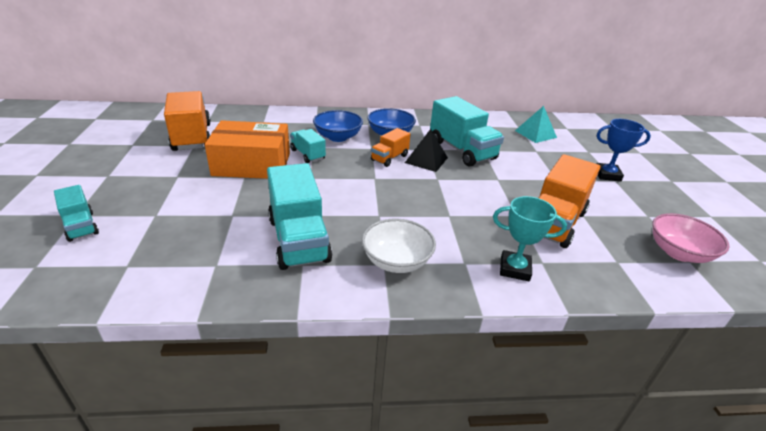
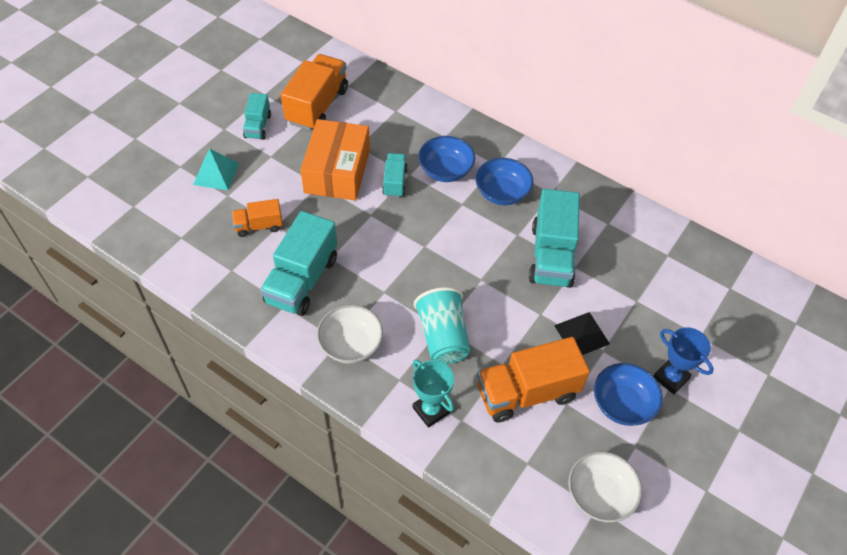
camera: 40 degrees right, 20 degrees up
turquoise truck [54,185,99,242] -> turquoise truck moved to [243,93,271,140]
orange box [205,120,290,179] -> orange box turned 60 degrees clockwise [300,119,370,201]
orange truck [371,128,411,167] -> orange truck moved to [232,199,283,237]
black pyramid [405,129,448,172] -> black pyramid moved to [554,312,610,355]
turquoise pyramid [515,106,557,143] -> turquoise pyramid moved to [193,148,239,190]
pink bowl [652,213,730,263] -> white bowl [568,451,642,522]
none -> turquoise cup [414,287,470,364]
none -> blue bowl [594,363,663,426]

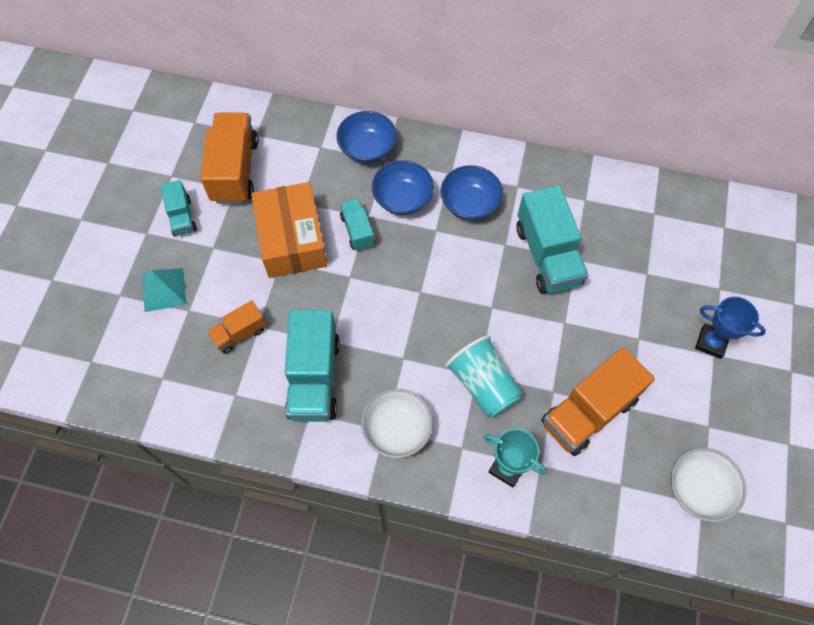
camera: 20 degrees left, 10 degrees up
black pyramid [554,312,610,355] -> none
blue bowl [594,363,663,426] -> blue bowl moved to [336,111,397,163]

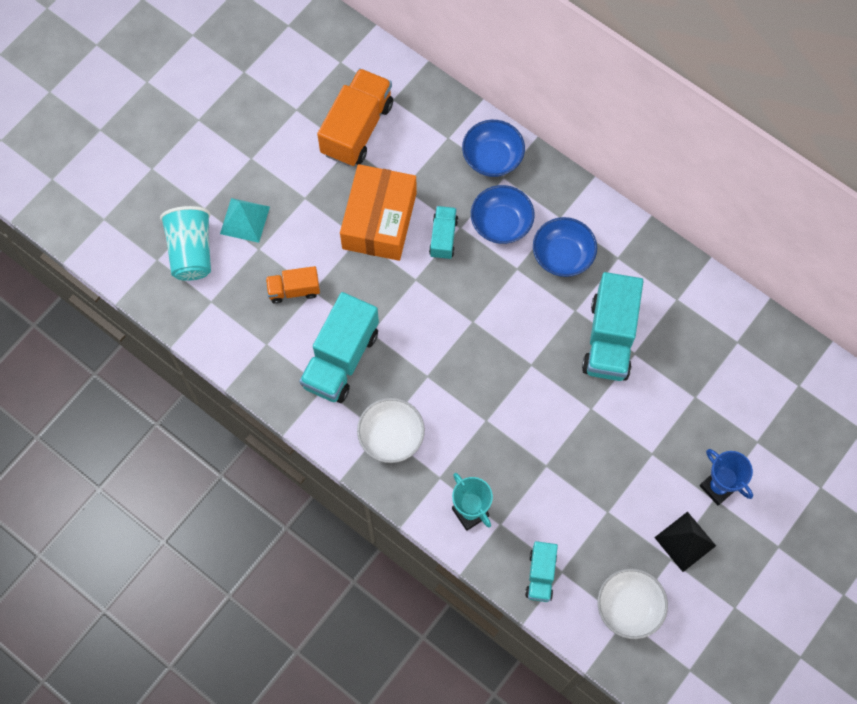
camera: 25 degrees right, 5 degrees up
turquoise truck [160,180,197,237] -> turquoise truck moved to [525,541,558,602]
turquoise cup [445,335,523,418] -> turquoise cup moved to [160,206,211,281]
orange truck [541,347,655,456] -> none
none -> black pyramid [654,512,716,572]

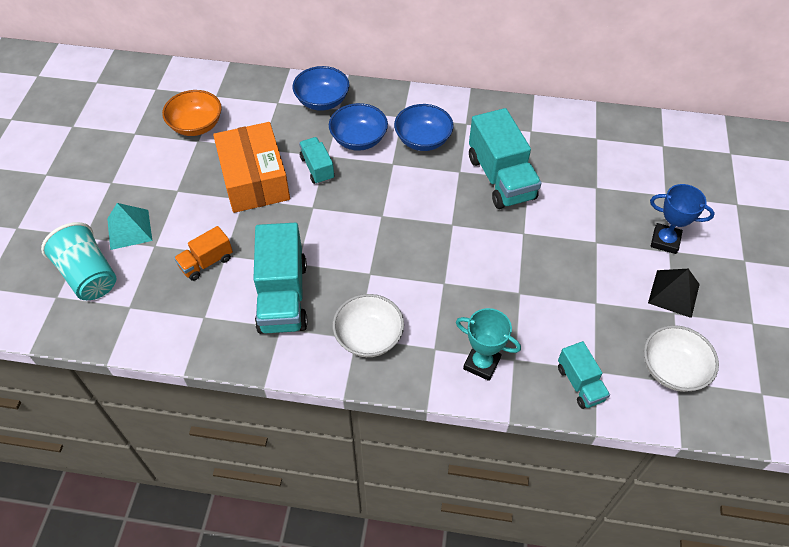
camera: 30 degrees left, 15 degrees down
orange truck [317,68,393,166] -> orange bowl [162,90,222,136]

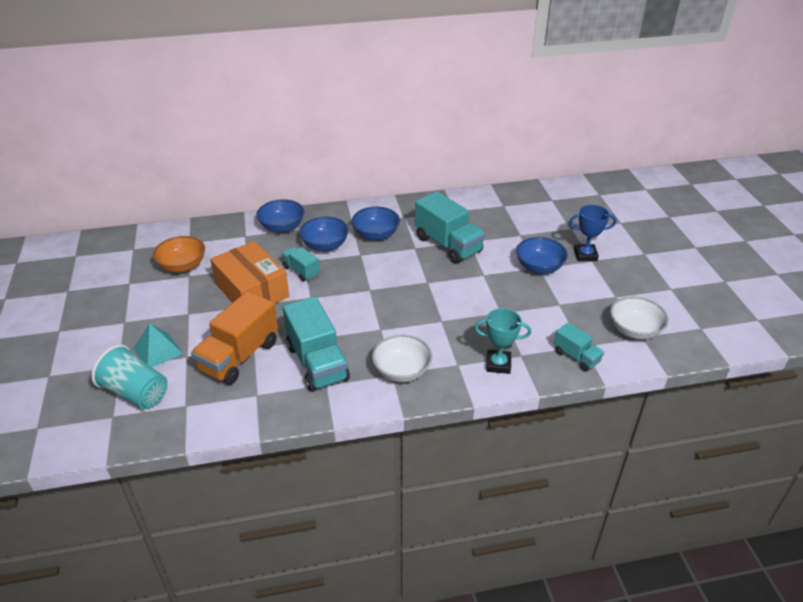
camera: 20 degrees left, 15 degrees down
orange truck [174,226,233,281] -> orange truck [191,291,278,385], size x1.85
black pyramid [648,269,700,318] -> none
none -> blue bowl [516,237,568,274]

